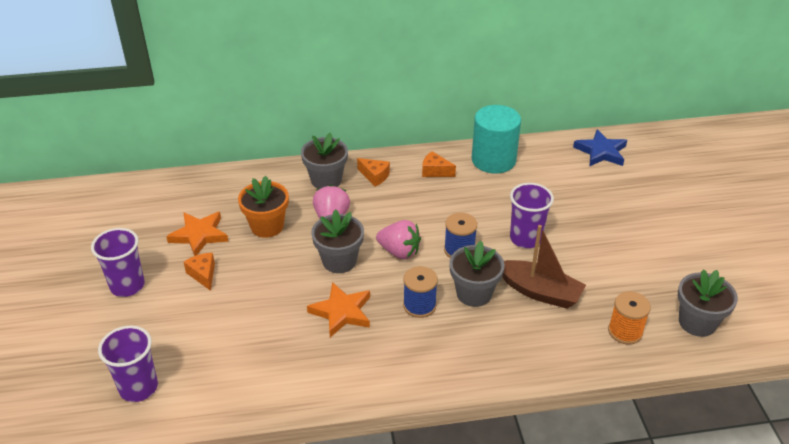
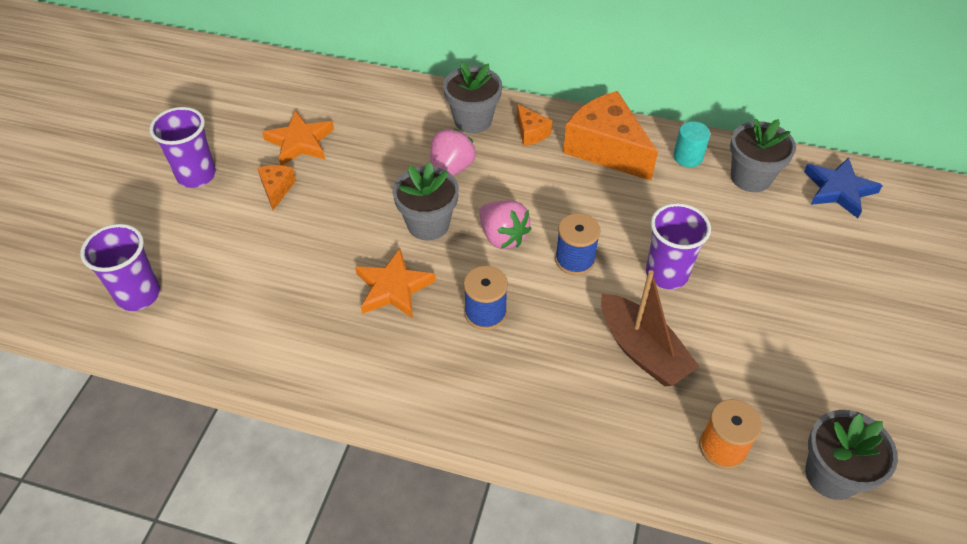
camera: 25 degrees right, 10 degrees up
orange flower pot [238,176,289,238] -> none
orange cheese [422,151,456,177] -> orange cheese [563,91,658,181], size x2.16
grey flower pot [449,241,504,307] -> grey flower pot moved to [730,119,796,192]
turquoise cylinder [472,105,521,174] -> turquoise cylinder [673,121,710,167], size x0.50

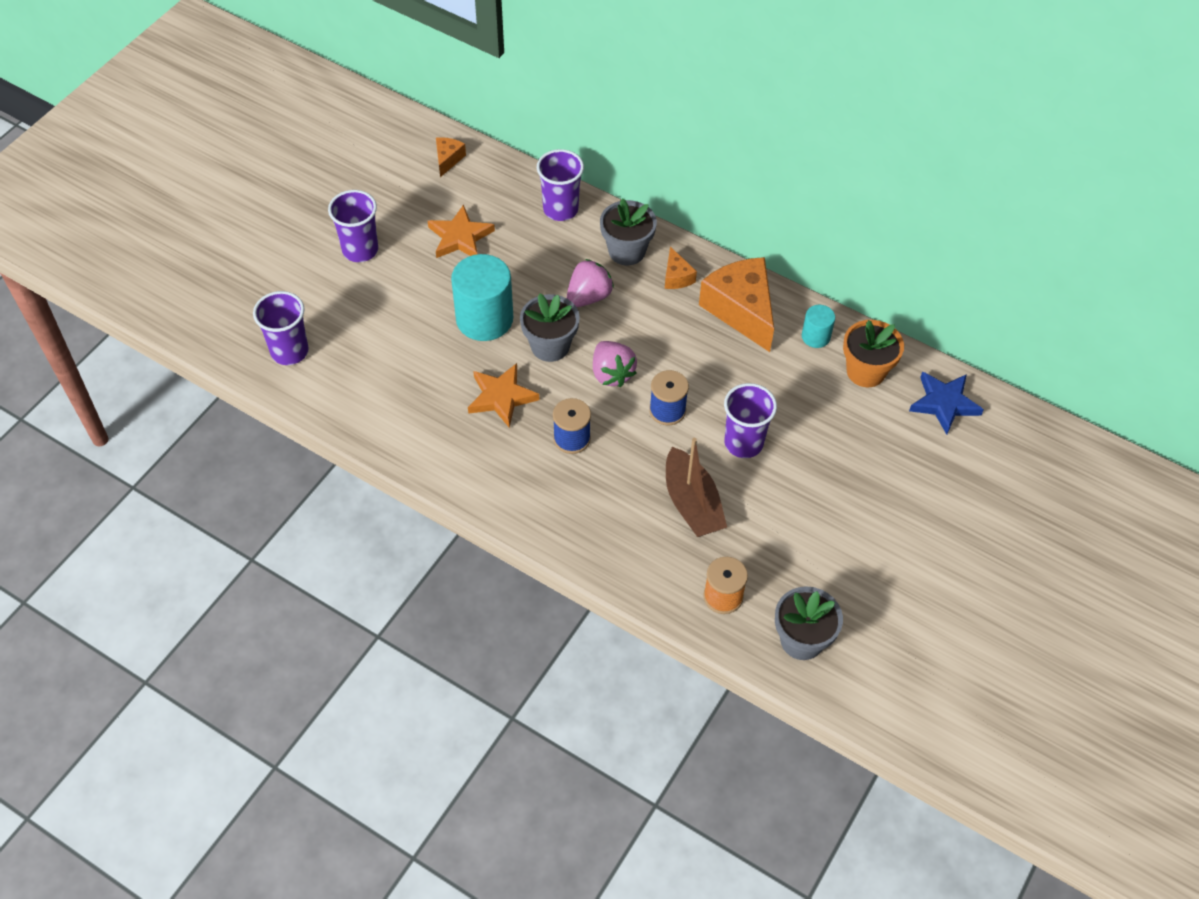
camera: 15 degrees right, 5 degrees up
orange cheese [257,165,296,210] -> orange cheese moved to [436,137,466,177]
grey flower pot [730,119,796,192] -> orange flower pot [843,320,904,387]
none -> turquoise cylinder [451,254,513,341]
none -> purple cup [537,149,584,221]

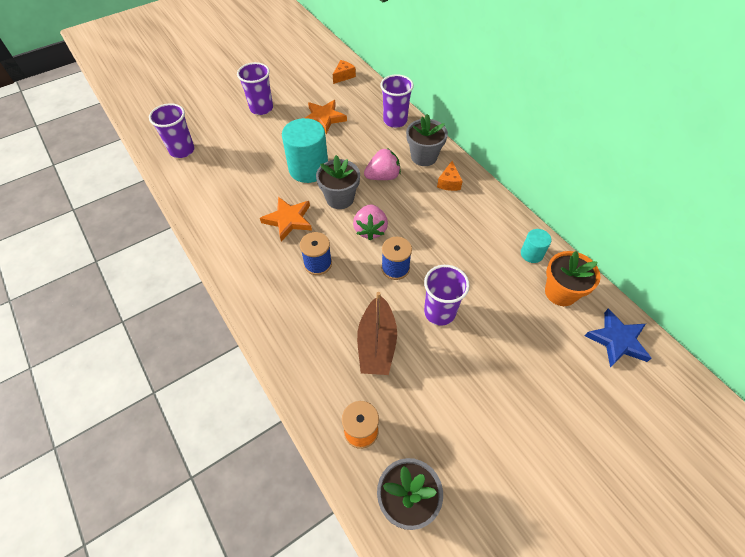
camera: 25 degrees right, 0 degrees up
orange cheese [699,257,774,352] -> none

